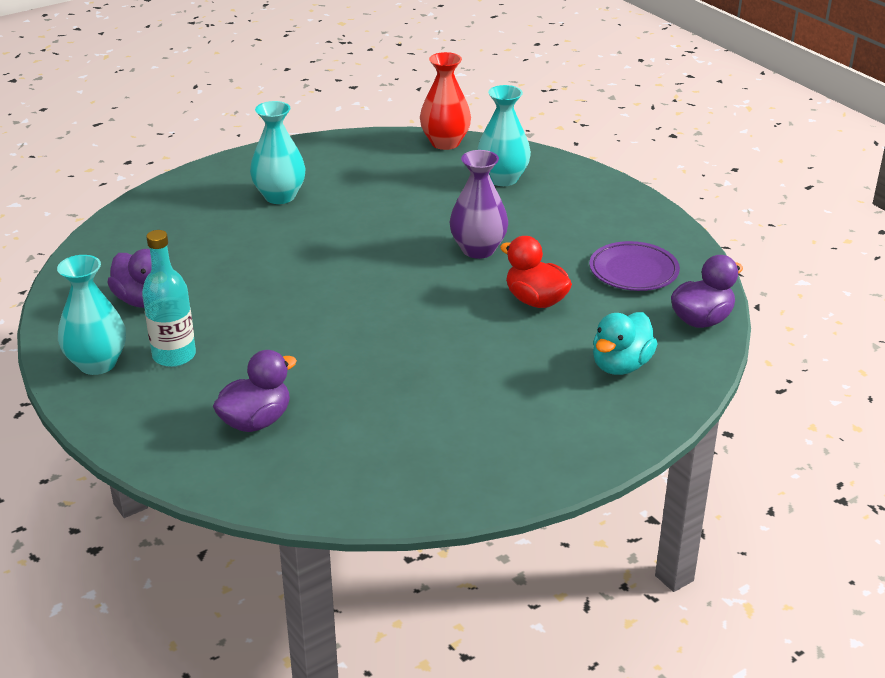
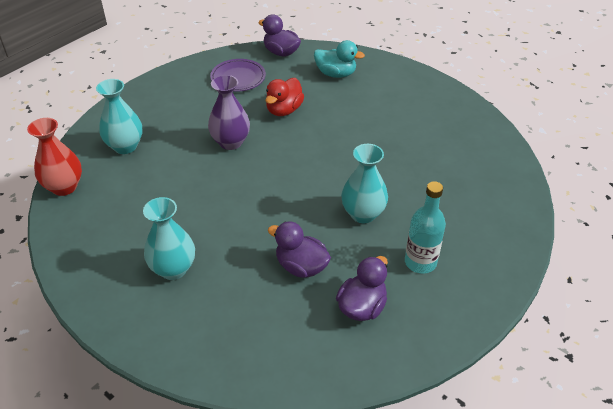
camera: 105 degrees left, 10 degrees up
turquoise vase [57,255,126,375] -> turquoise vase moved to [341,144,388,223]
purple duck [213,350,297,432] -> purple duck moved to [268,221,331,278]

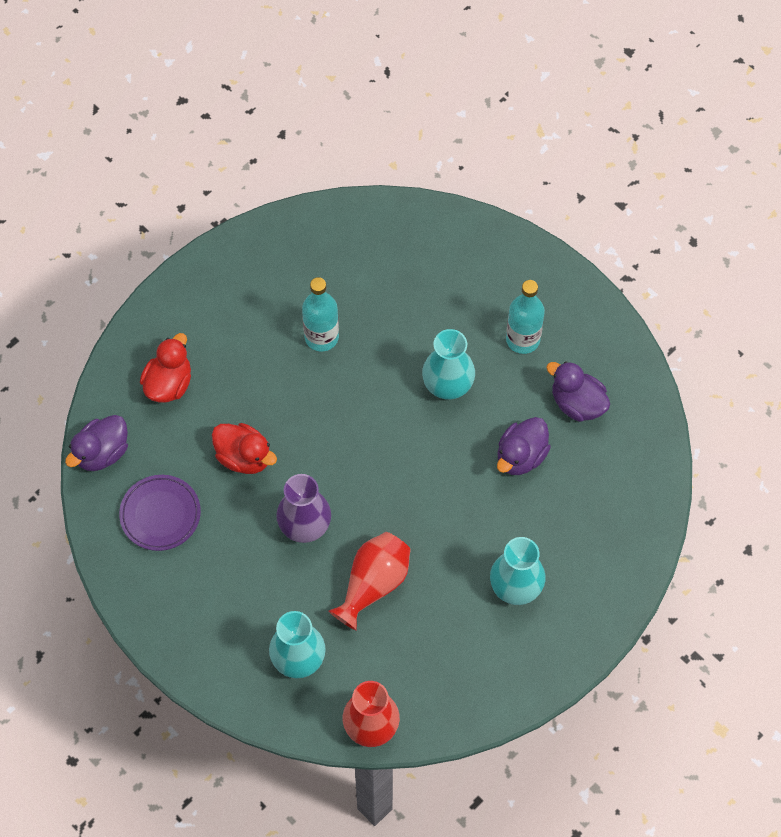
camera: 85 degrees left, 20 degrees up
turquoise duck [314,40,365,78] -> red duck [140,333,191,403]
none -> turquoise bottle [302,277,339,351]
none -> red vase [328,532,411,631]

